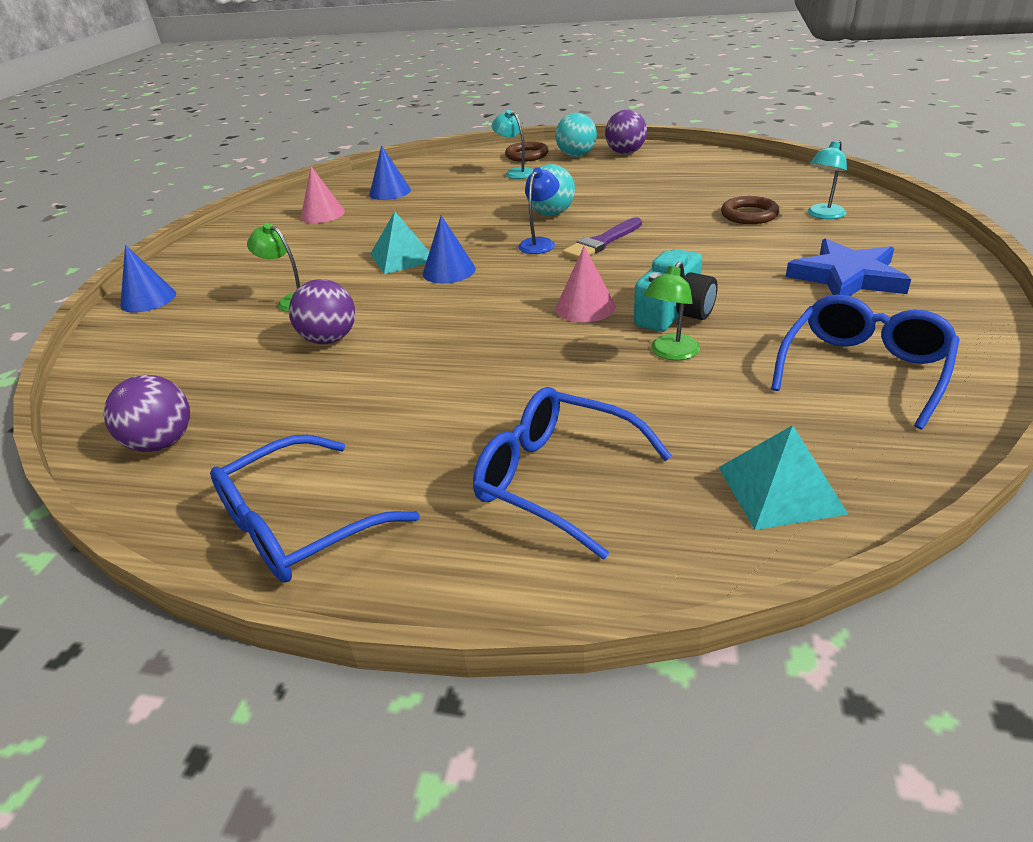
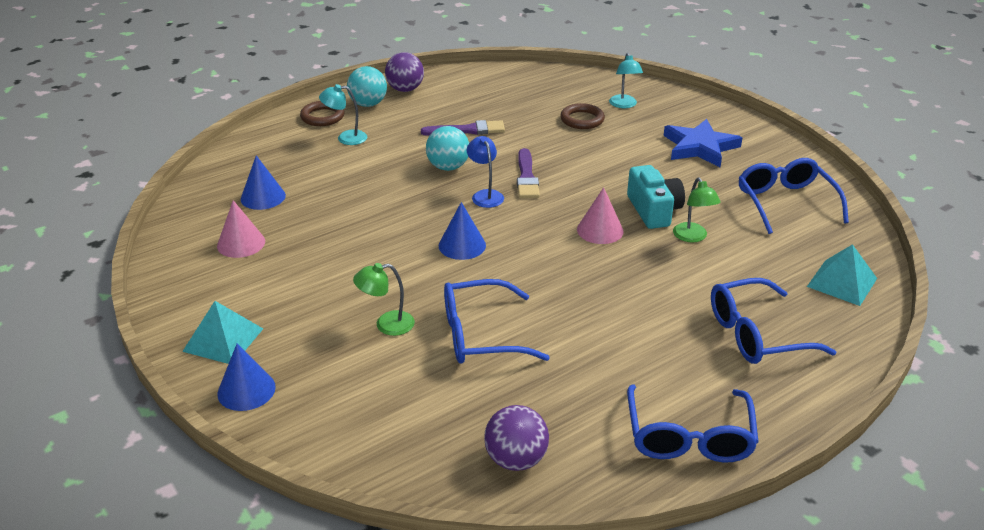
camera: 50 degrees left, 0 degrees up
purple ball [289,279,355,344] -> blue glasses [444,279,550,364]
turquoise pyramid [370,212,429,274] -> turquoise pyramid moved to [182,301,263,364]
none -> purple brush [421,120,505,136]

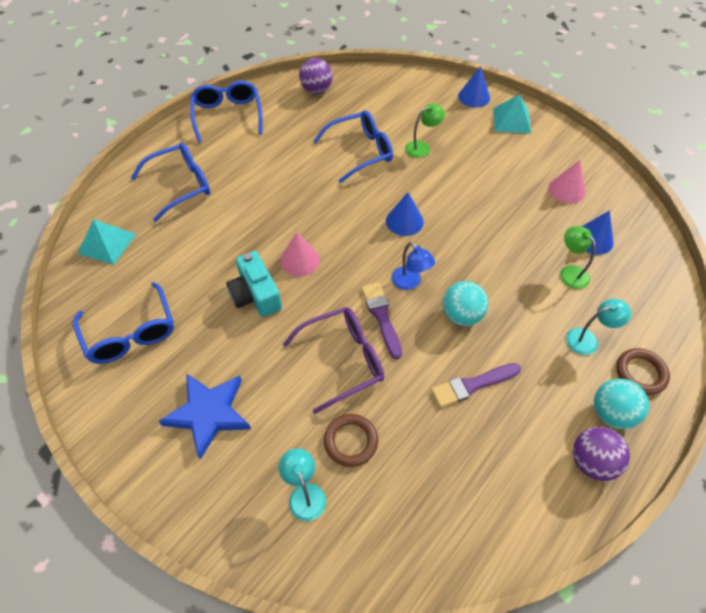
camera: 165 degrees right, 20 degrees up
green lamp [673,177,721,242] -> green lamp moved to [560,226,596,289]
none -> purple glasses [282,307,384,414]

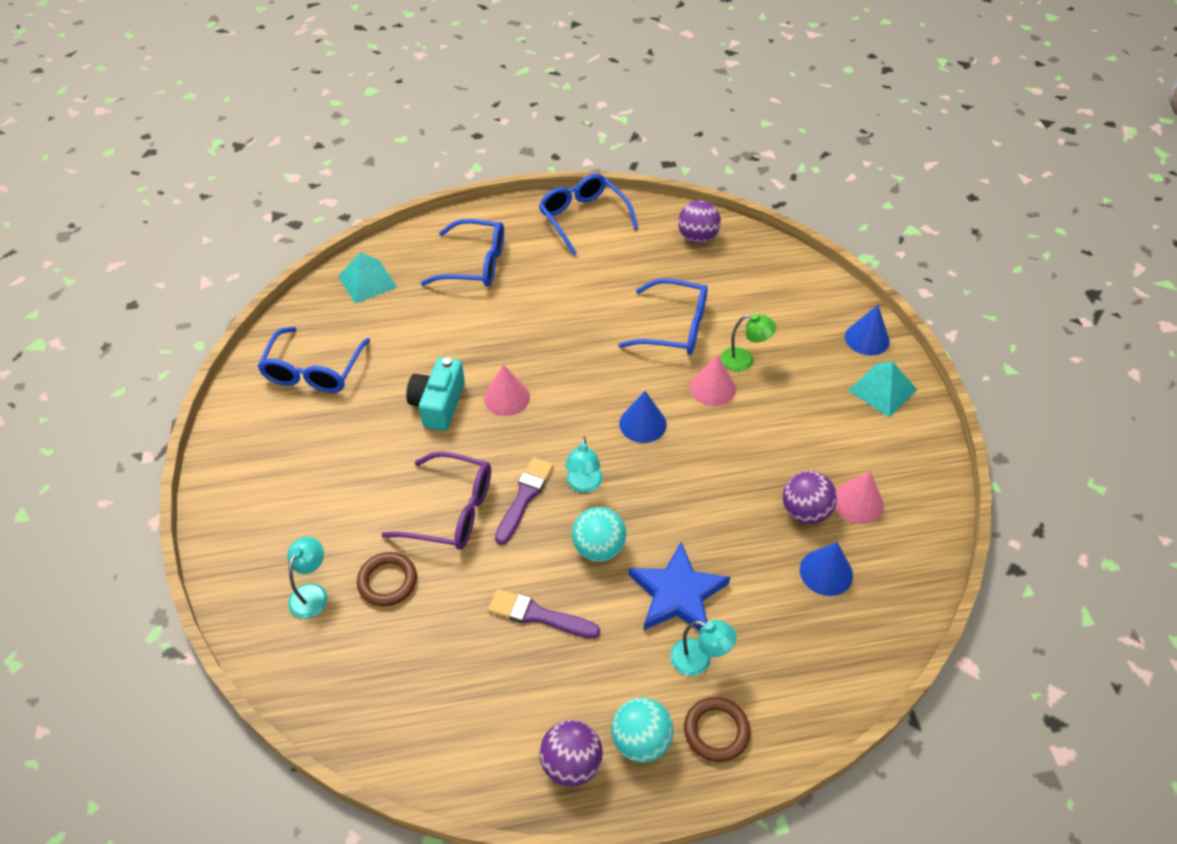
camera: 40 degrees right, 5 degrees down
blue star [159,373,251,460] -> blue star moved to [629,542,730,631]
blue glasses [190,81,263,143] -> blue glasses turned 60 degrees counterclockwise [539,174,638,255]
blue lamp [392,242,435,290] -> turquoise lamp [565,437,602,493]
green lamp [560,226,596,289] -> none
none -> pink cone [690,355,736,406]
none -> purple ball [783,471,837,524]

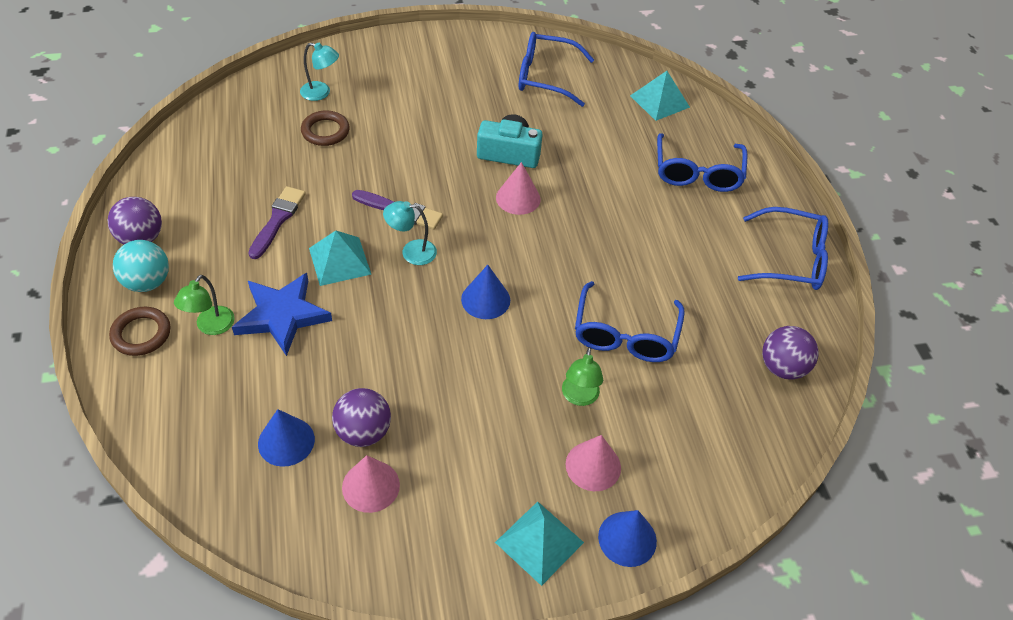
camera: 85 degrees right, 0 degrees up
purple glasses [381,451,491,549] -> none
blue glasses [539,174,638,255] -> blue glasses turned 45 degrees clockwise [738,207,828,290]
turquoise ball [572,507,627,562] -> turquoise pyramid [309,230,371,286]
turquoise lamp [670,620,737,676] -> green lamp [174,275,235,335]
pink cone [690,355,736,406] -> pink cone moved to [566,435,621,491]

